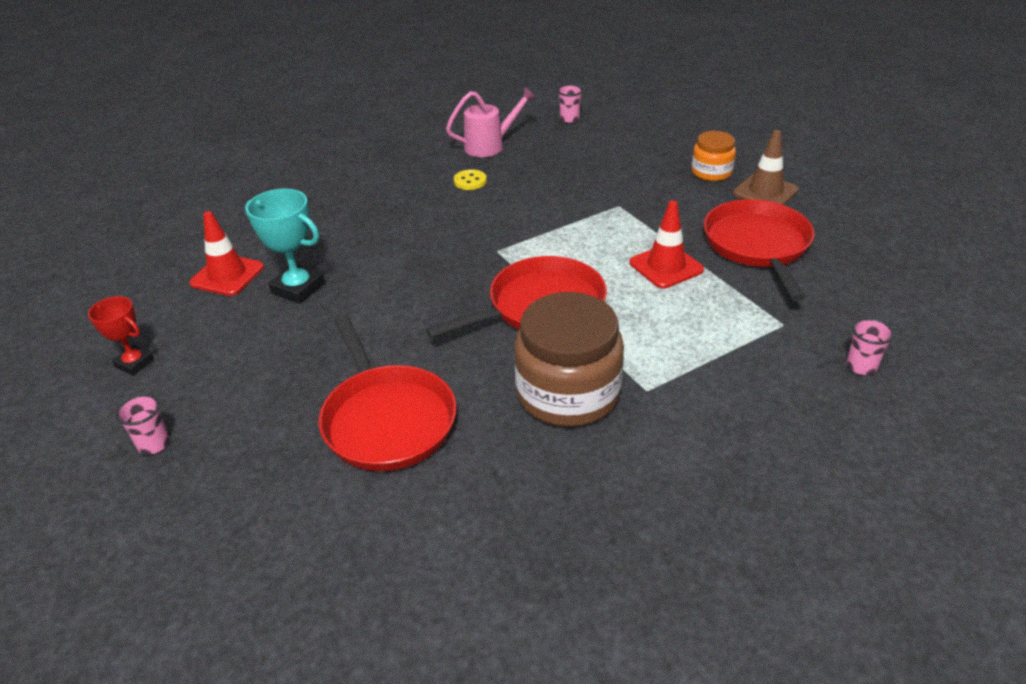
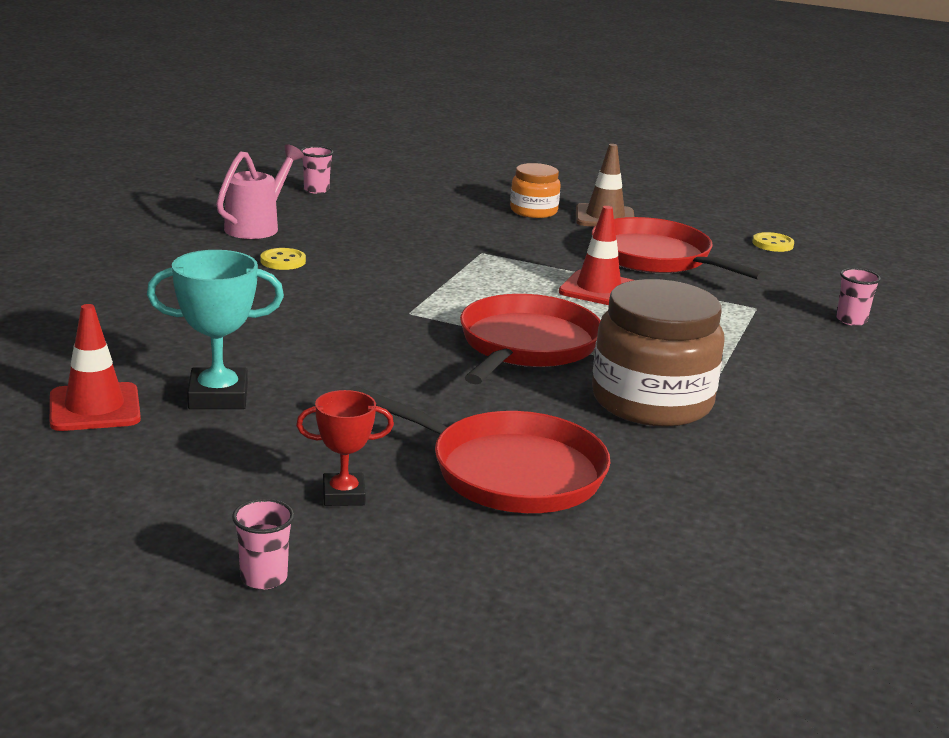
camera: 40 degrees left, 15 degrees down
red trophy [88,296,154,375] -> red trophy moved to [296,390,394,506]
none -> yellow button [753,232,794,252]

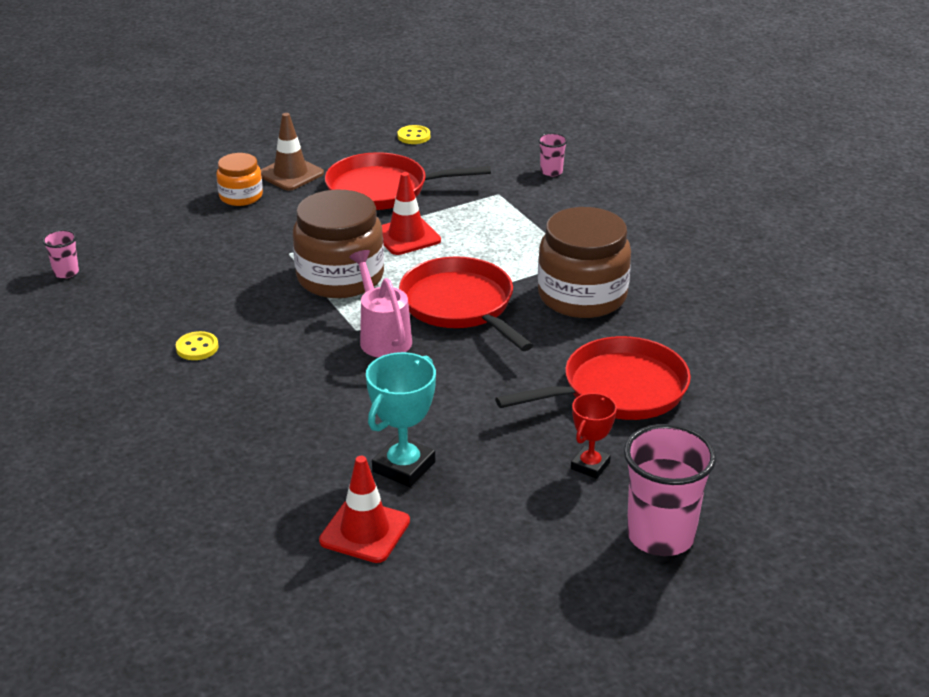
camera: 50 degrees left, 10 degrees up
pink watering can [216,144,304,239] -> pink watering can moved to [349,250,412,358]
pink cup [232,499,294,589] -> pink cup [624,424,716,556], size x2.10
none -> brown jar [293,190,384,298]

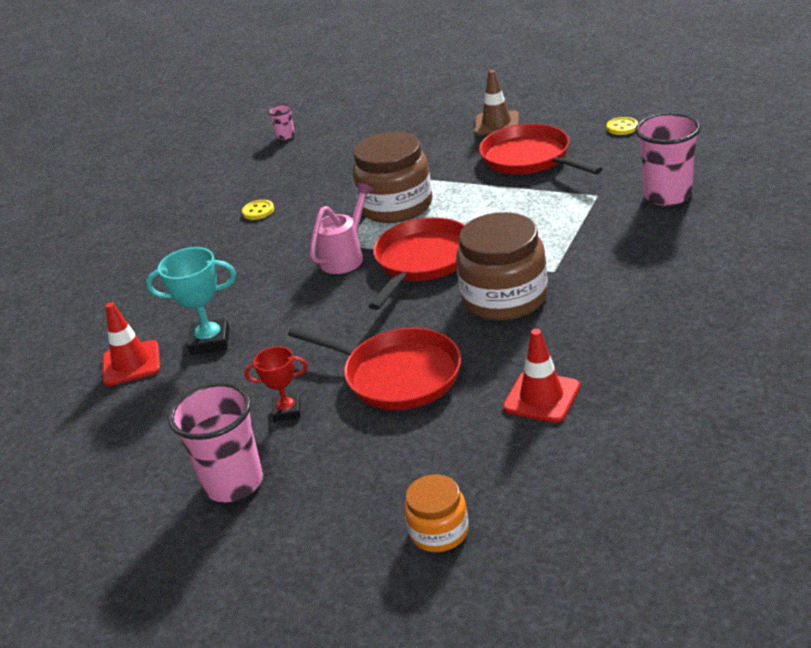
camera: 60 degrees right, 0 degrees up
orange jar [216,153,263,206] -> orange jar moved to [404,475,469,552]
red traffic cone [382,172,441,255] -> red traffic cone moved to [503,329,580,423]
pink cup [538,133,568,176] -> pink cup [635,113,701,206], size x2.10

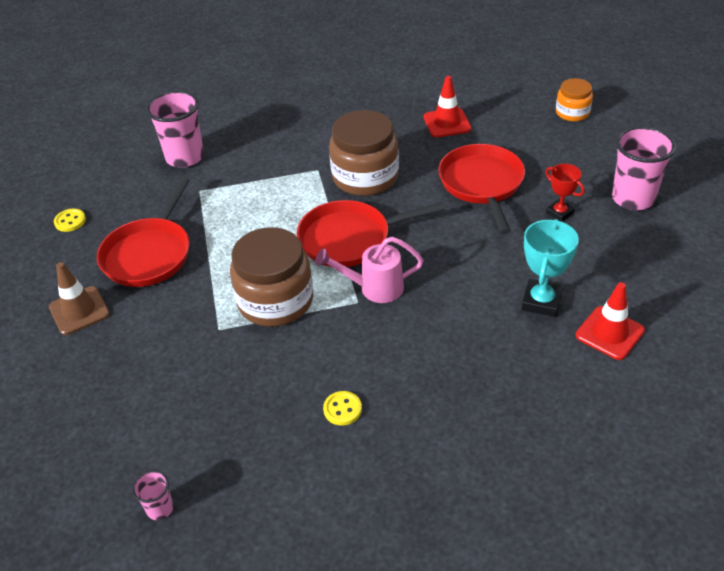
camera: 130 degrees left, 10 degrees up
turquoise trophy [146,247,236,355] -> turquoise trophy turned 60 degrees clockwise [522,219,579,317]

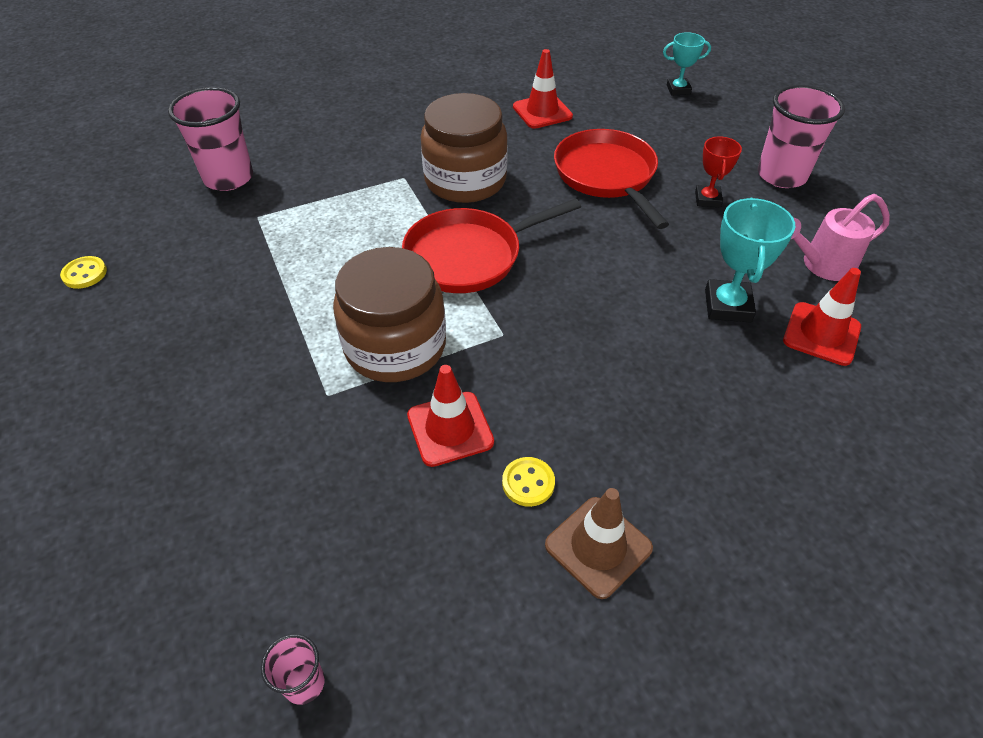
camera: 15 degrees left, 5 degrees up
brown traffic cone [49,262,110,335] -> brown traffic cone moved to [545,488,653,599]
red pan [97,177,190,287] -> none
pink watering can [315,237,423,303] -> pink watering can moved to [791,194,890,281]
red trophy [546,164,585,222] -> red trophy turned 60 degrees clockwise [695,136,742,207]
orange jar [556,78,593,121] -> turquoise trophy [663,32,711,95]
none -> red traffic cone [407,365,494,467]

